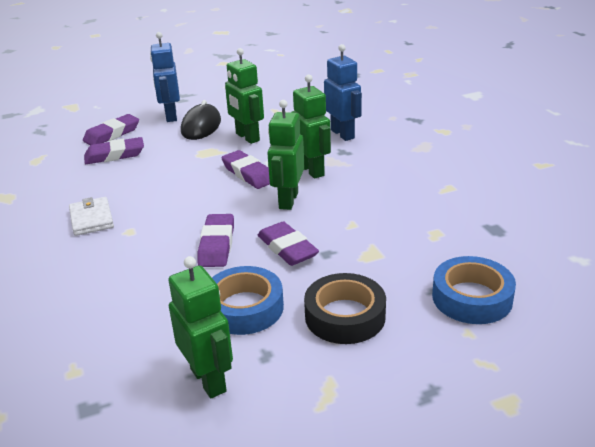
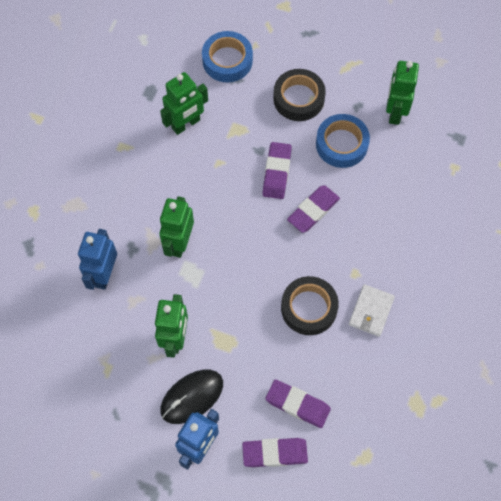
camera: 140 degrees left, 35 degrees up
purple eraser [221,150,270,189] -> none
green robot [267,100,304,210] -> green robot moved to [160,72,208,135]
none -> black tape [281,276,339,335]

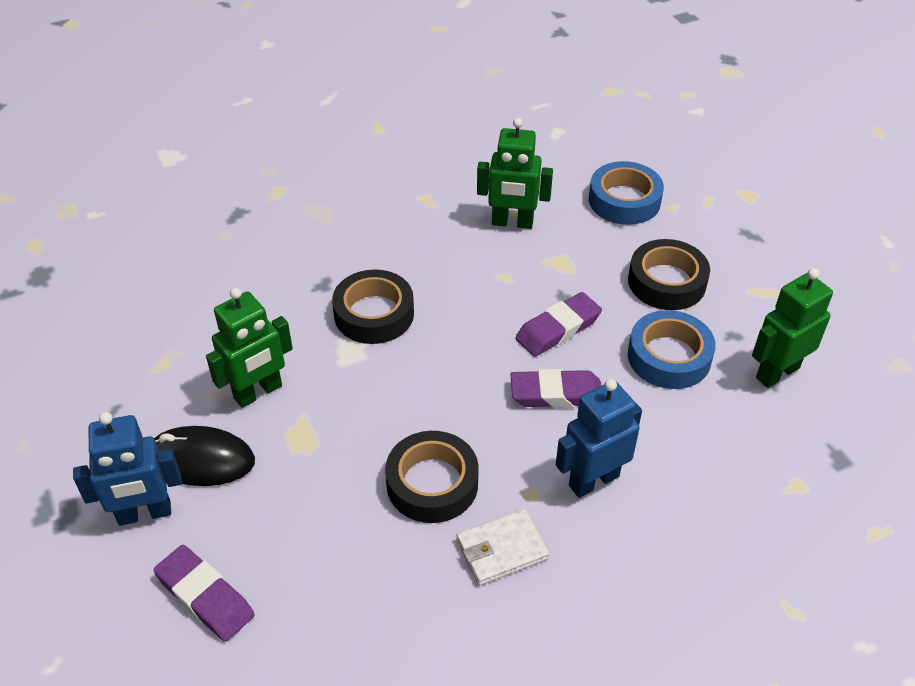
camera: 45 degrees right, 20 degrees down
blue robot [78,229,117,290] -> blue robot moved to [556,379,642,498]
green robot [159,196,194,258] -> black tape [332,270,414,344]
purple eraser [265,379,331,428] -> none

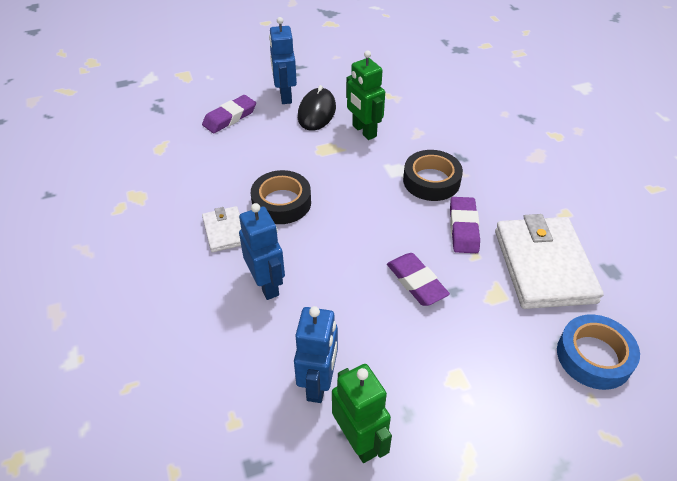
camera: 95 degrees right, 0 degrees up
green robot [477,118,553,229] -> white wallet [495,214,604,309]
purple eraser [510,369,602,408] -> purple eraser moved to [450,197,480,253]
black tape [628,239,710,310] -> none
blue tape [628,310,716,389] -> none
none -> blue robot [294,306,338,403]

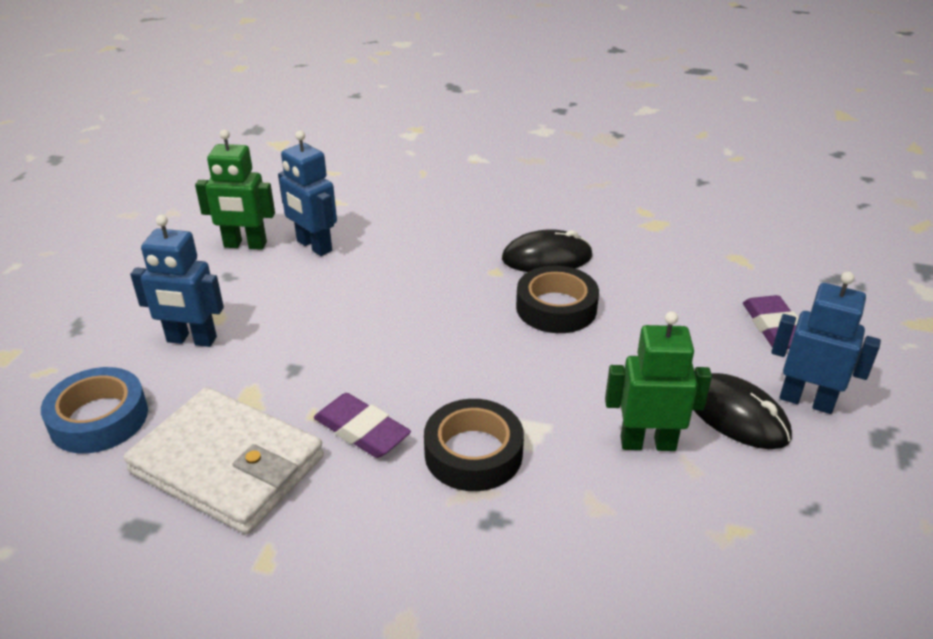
camera: 125 degrees right, 10 degrees down
white wallet [202,206,241,253] -> black mouse [502,229,593,272]
blue robot [239,203,285,300] -> blue robot moved to [130,215,224,347]
purple eraser [387,253,450,306] -> none

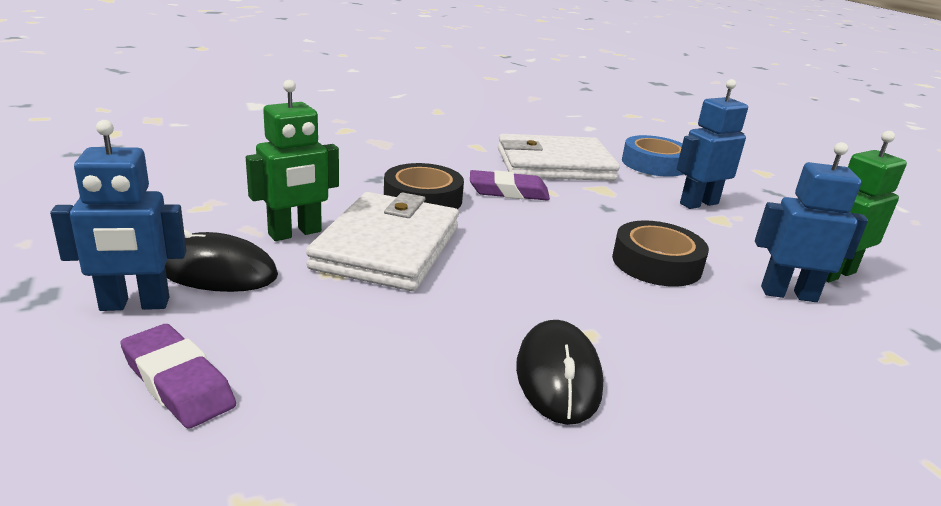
camera: 140 degrees right, 10 degrees down
black mouse [502,229,593,272] -> black mouse turned 45 degrees counterclockwise [516,320,603,425]
black tape [516,266,599,333] -> black tape moved to [612,220,709,287]
none -> white wallet [306,192,459,291]

